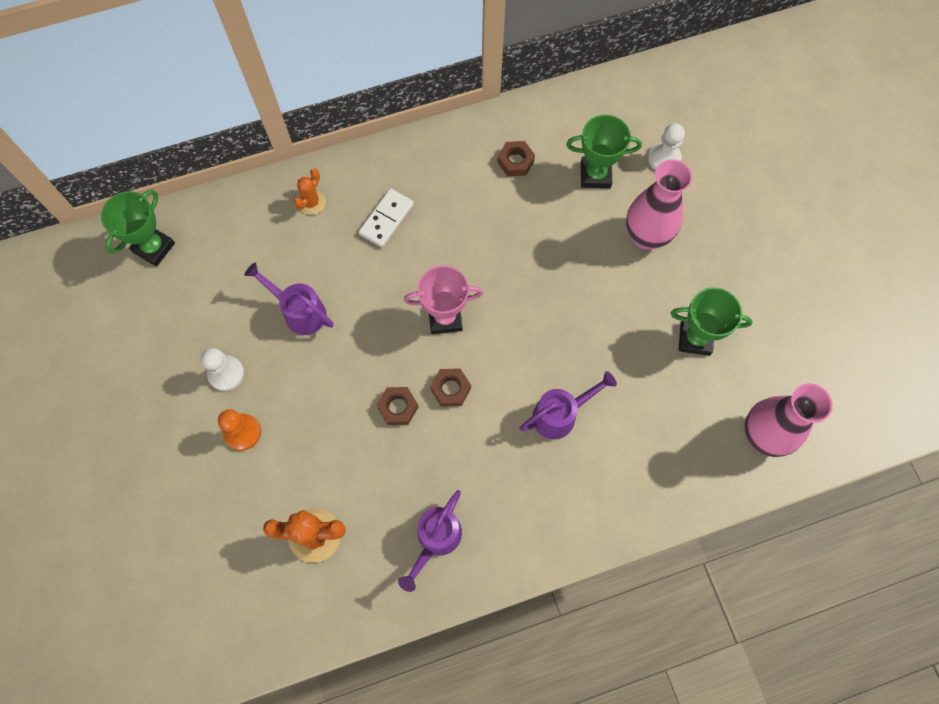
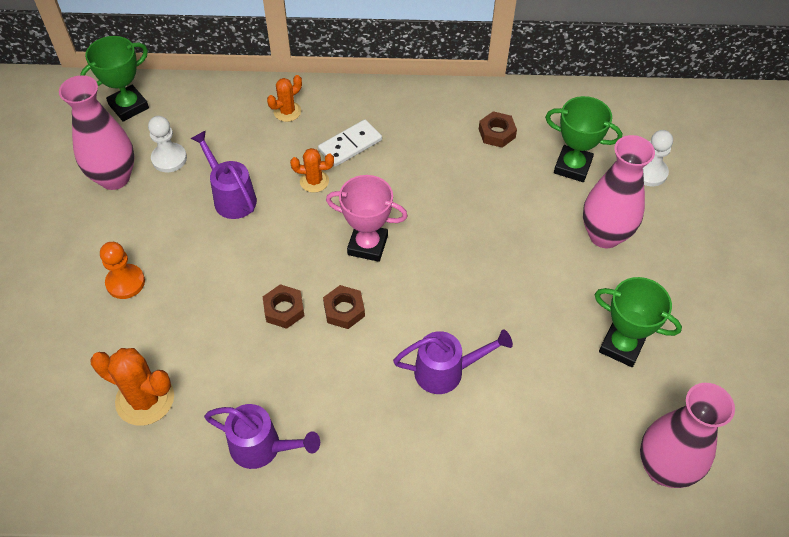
camera: 20 degrees right, 15 degrees down
white pawn [201,348,244,391] -> white pawn moved to [148,116,187,172]
purple watering can [398,490,462,592] -> purple watering can turned 120 degrees counterclockwise [204,404,320,469]
none -> pink vase [59,75,135,190]
none -> orange cactus [290,148,334,193]

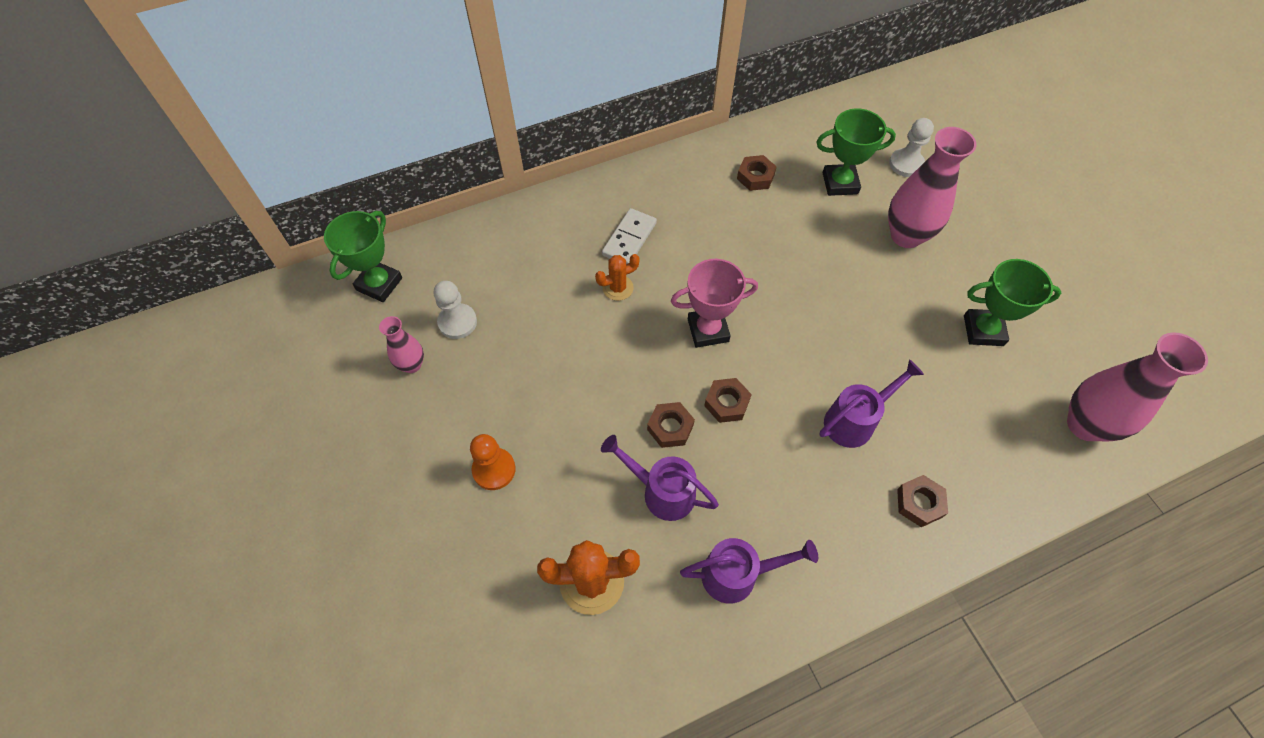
camera: 25 degrees left, 5 degrees up
pink vase [59,75,135,190] -> pink vase [379,316,424,373], size x0.54
purple watering can [190,131,257,219] -> purple watering can moved to [601,435,719,521]
orange cactus [267,75,302,122] -> none
none -> brown nut [897,475,948,527]

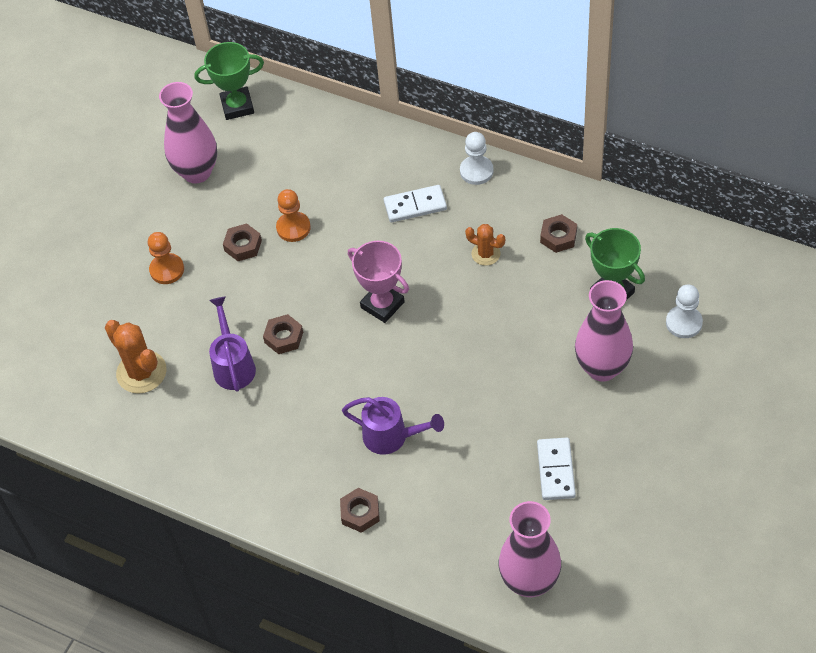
camera: 55 degrees right, 5 degrees down
pink vase [379,316,424,373] -> pink vase [159,82,217,183], size x1.86
white pawn [434,281,477,339] -> white pawn moved to [460,132,494,185]
orange cactus [595,254,640,301] -> orange cactus moved to [465,224,505,266]
purple watering can [680,538,818,604] -> none
brown nut [704,378,752,423] -> brown nut moved to [223,223,262,261]
green trophy [964,259,1061,346] -> white domino [537,438,576,500]
none -> orange pawn [276,189,311,242]

